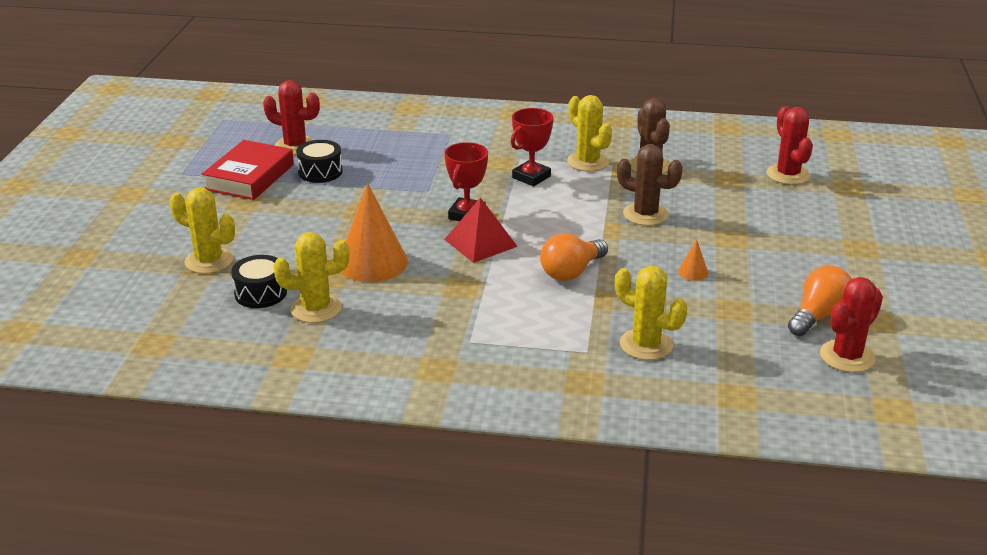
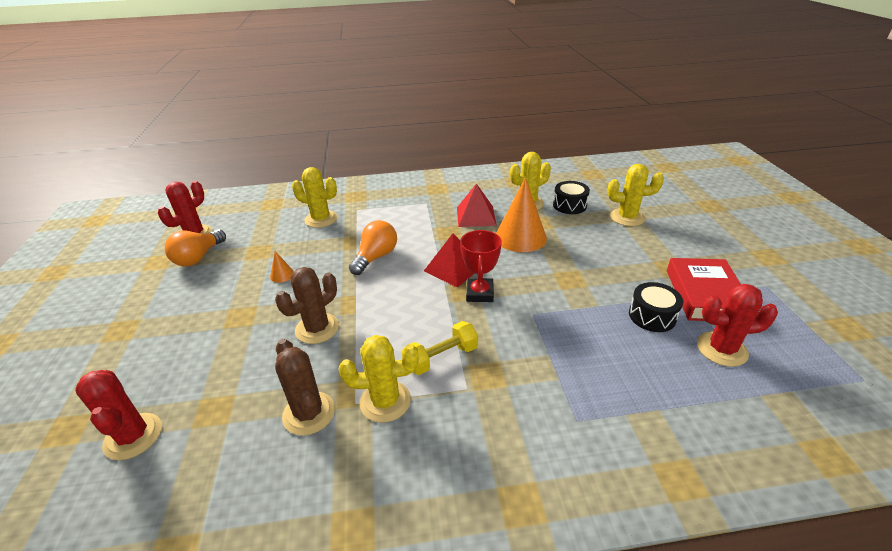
camera: 165 degrees right, 5 degrees up
red trophy [511,108,554,186] -> yellow dumbbell [411,321,478,375]
yellow cactus [567,95,612,172] -> yellow cactus turned 45 degrees counterclockwise [339,335,419,423]
brown cactus [617,144,683,226] -> brown cactus turned 60 degrees counterclockwise [275,267,339,344]
none -> red pyramid [457,183,497,227]

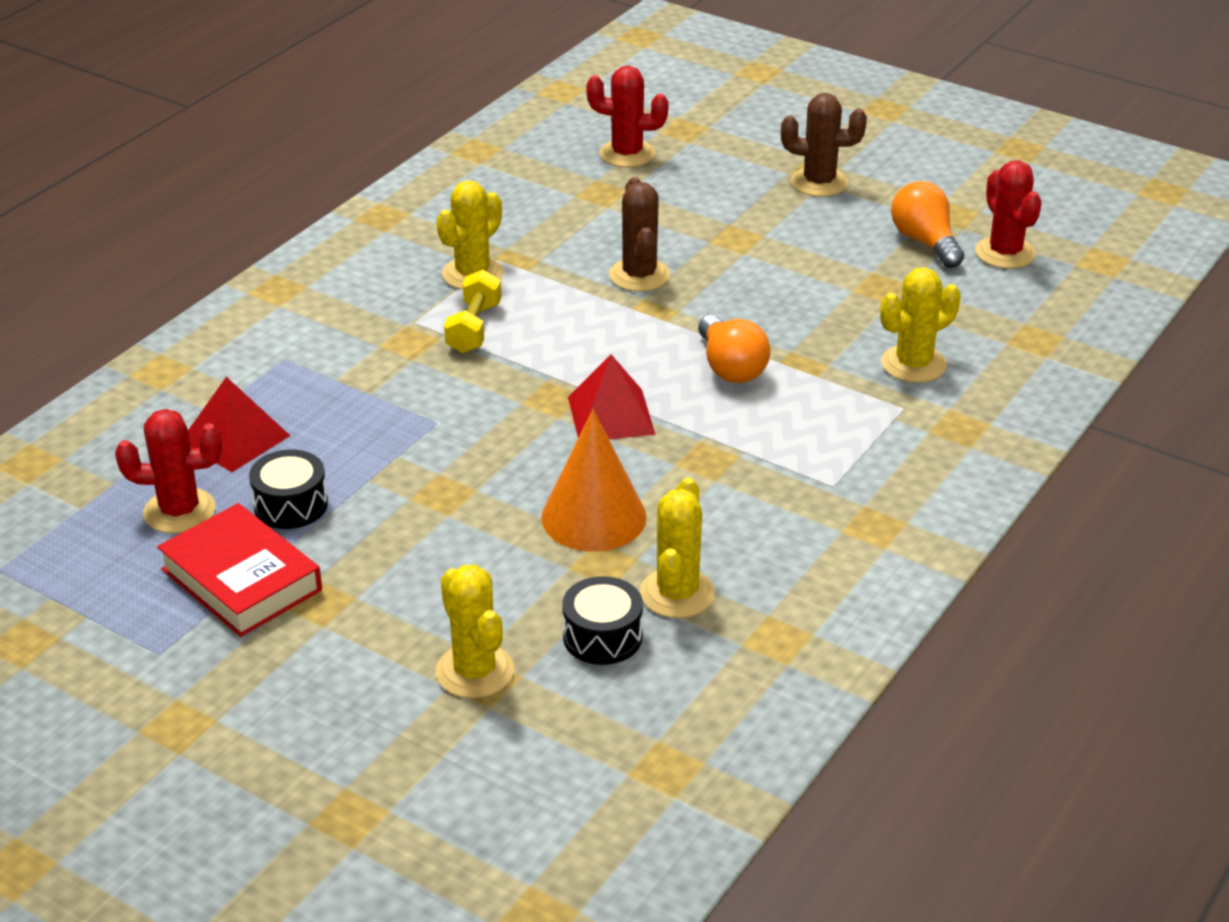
camera: 130 degrees right, 0 degrees up
orange cone [270,251,294,283] -> none
brown cactus [275,339,335,436] -> brown cactus moved to [781,93,867,197]
red pyramid [457,183,497,227] -> red pyramid moved to [188,377,290,472]
red trophy [460,230,502,302] -> none
yellow cactus [607,164,664,226] -> yellow cactus turned 75 degrees counterclockwise [436,565,514,698]
red cactus [697,284,778,367] -> red cactus turned 45 degrees clockwise [115,409,222,533]

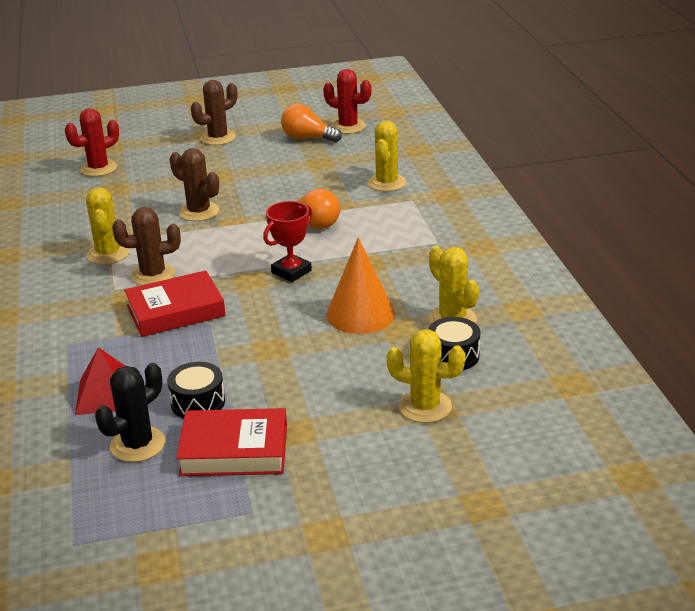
camera: 45 degrees left, 5 degrees down
red cactus [115,409,222,533] -> black cactus [95,363,165,462]
yellow dumbbell [444,270,502,353] -> brown cactus [112,207,181,285]
red pyramid [568,355,656,439] -> red trophy [263,201,313,282]
none -> red book [124,270,226,337]

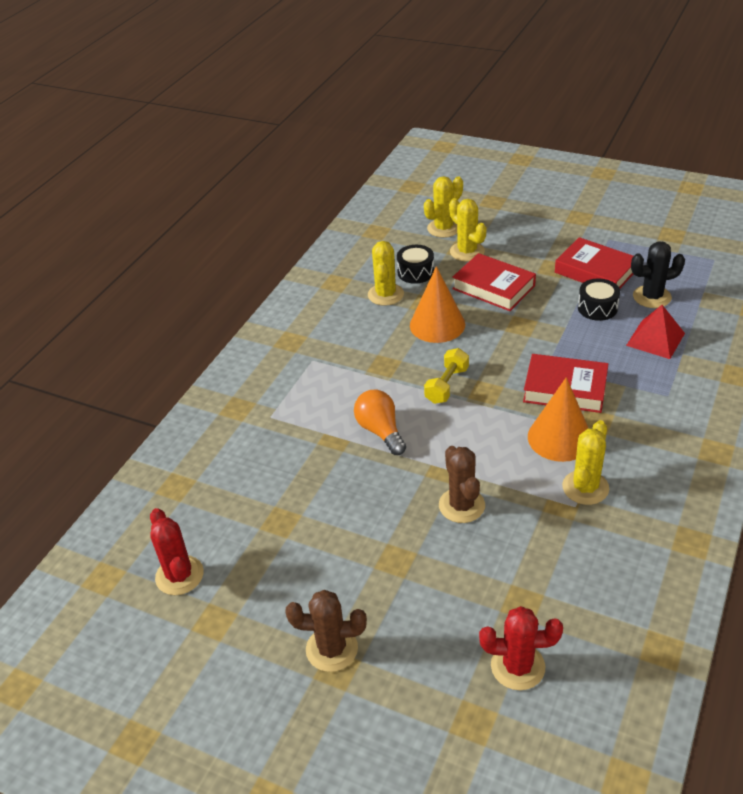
camera: 140 degrees left, 10 degrees up
brown cactus [112,207,181,285] -> orange cone [528,377,589,462]
red trophy [263,201,313,282] -> yellow dumbbell [424,348,469,404]
orange light bulb [281,104,342,142] -> none
yellow cactus [367,120,406,192] -> yellow cactus moved to [424,176,463,238]
none -> red book [452,253,536,311]

